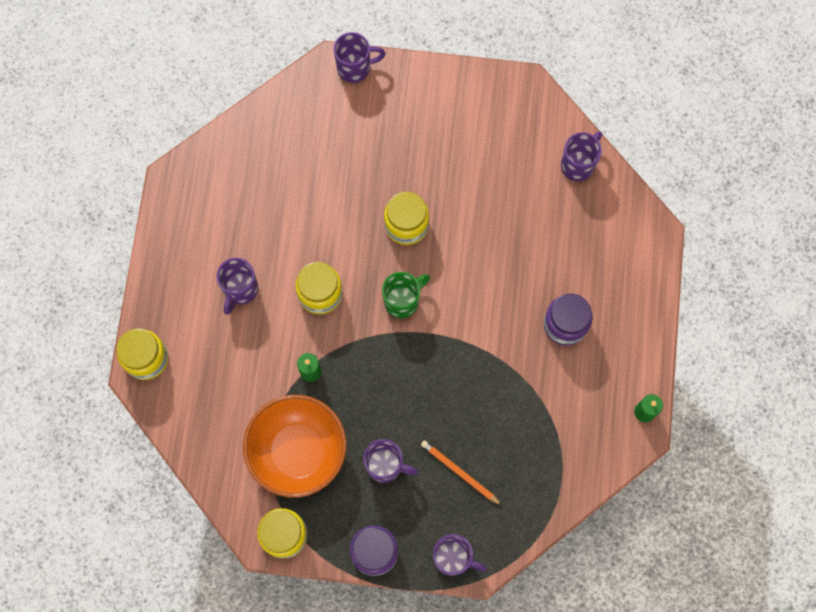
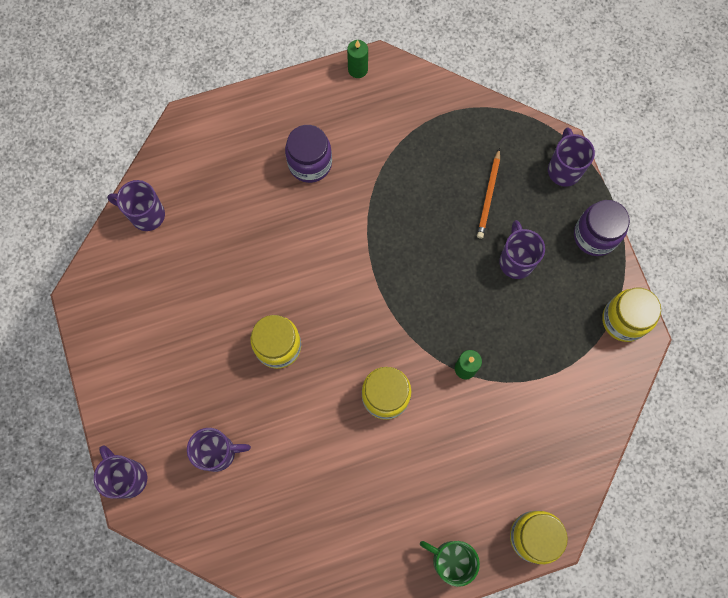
camera: 115 degrees left, 0 degrees up
purple mug [217,258,258,315] -> purple mug moved to [187,428,251,472]
orange bowl [243,395,347,498] -> none
green mug [382,272,430,318] -> green mug moved to [420,541,480,587]

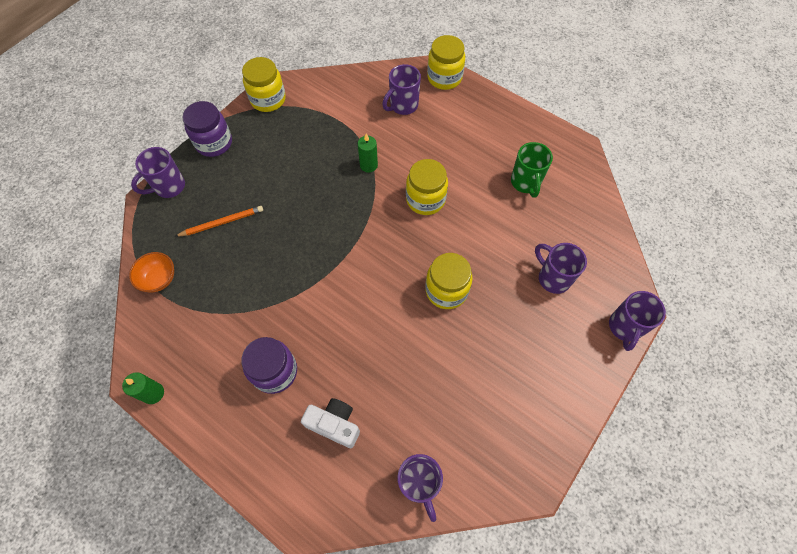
camera: 125 degrees left, 10 degrees down
green mug [420,541,480,587] -> green mug moved to [511,142,553,198]
purple mug [499,220,545,279] -> purple mug moved to [382,64,421,115]
none -> orange bowl [129,252,174,292]
none -> white camera [301,398,360,448]

